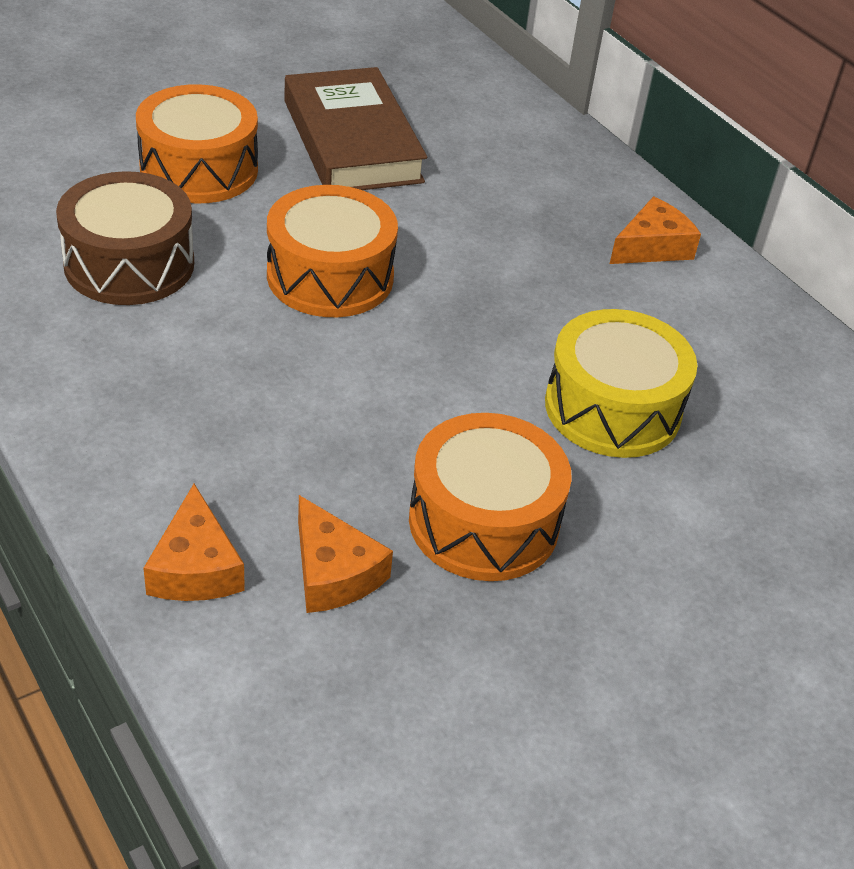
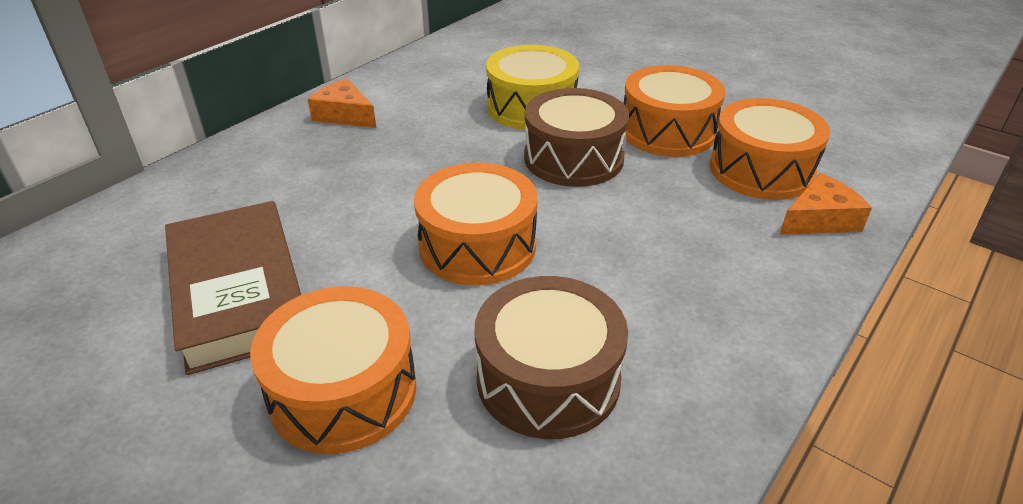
camera: 105 degrees left, 5 degrees down
brown book [285,67,427,190] -> brown book turned 75 degrees counterclockwise [165,201,301,375]
orange cheese [298,495,393,613] -> orange drum [710,98,830,200]
none -> brown drum [524,88,629,187]

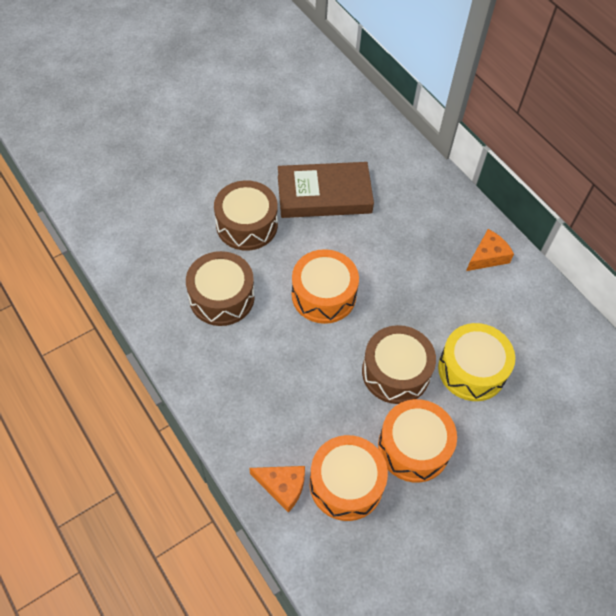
camera: 105 degrees right, 20 degrees up
orange drum [250,286,416,454] -> brown drum [214,180,278,251]
orange cheese [780,173,872,235] -> orange cheese turned 60 degrees counterclockwise [249,466,305,513]

